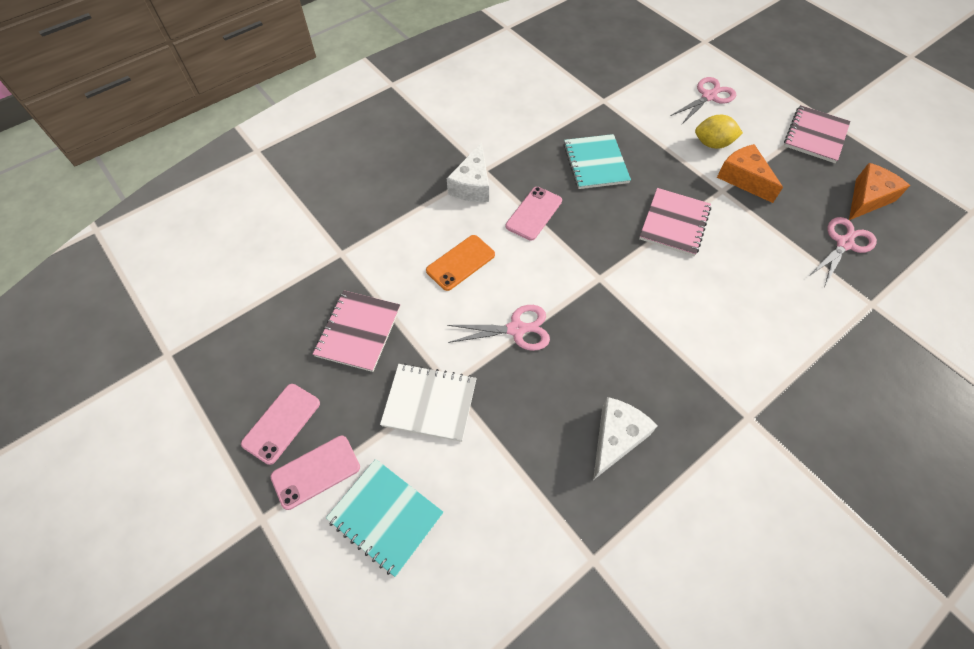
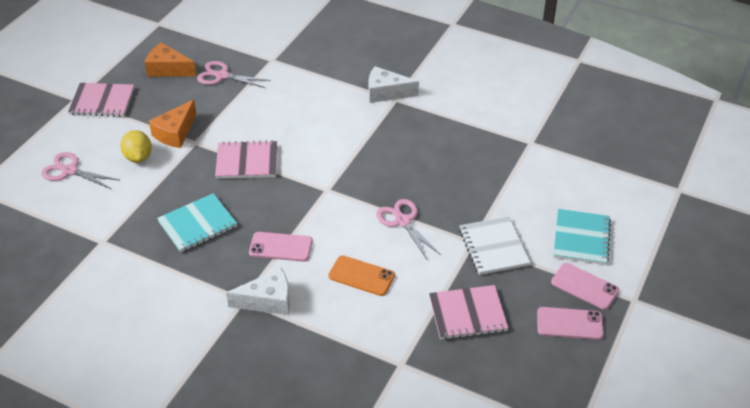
camera: 115 degrees left, 15 degrees down
white cheese [593,397,658,480] -> white cheese moved to [369,66,419,103]

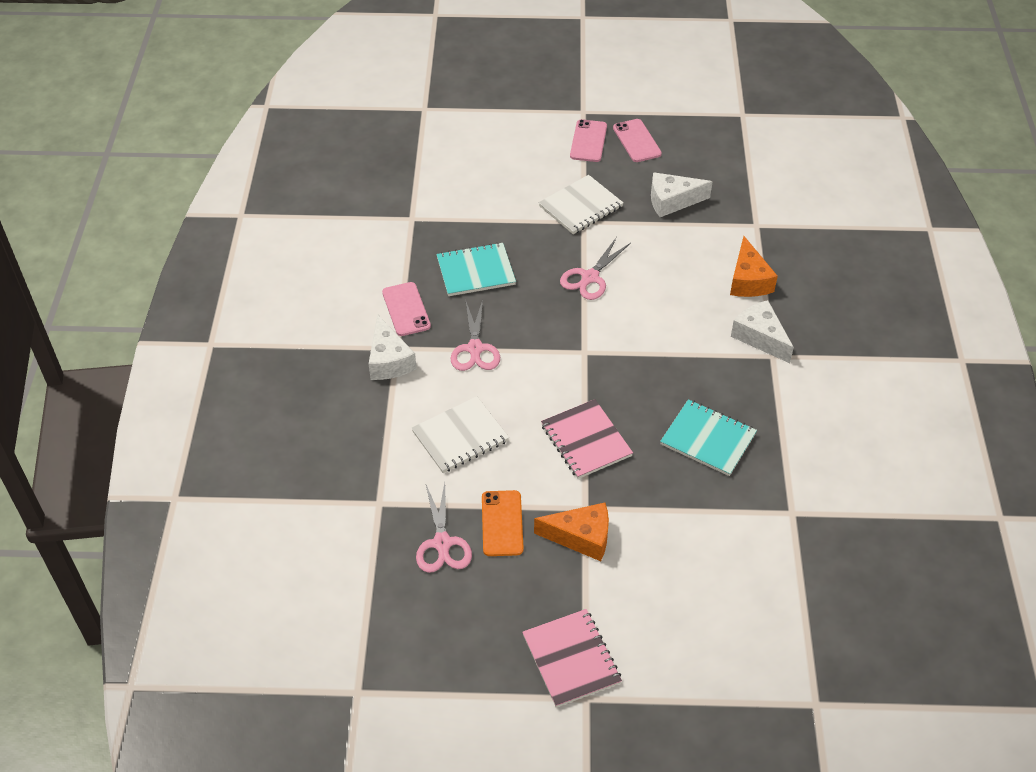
camera: 115 degrees left, 5 degrees up
pink scissors [41,152,119,189] -> pink scissors moved to [451,300,500,371]
yellow lemon [120,130,152,163] -> none
orange cheese [145,42,196,77] -> orange cheese moved to [730,236,778,297]
pink phone [249,232,313,262] -> pink phone moved to [382,282,431,336]
orange phone [328,255,395,296] -> orange phone moved to [482,490,524,556]
pink notebook [429,285,508,340] -> white cheese [651,172,713,217]
turquoise notebook [554,209,611,265] -> turquoise notebook moved to [436,242,516,296]
none -> white notebook [412,396,509,473]

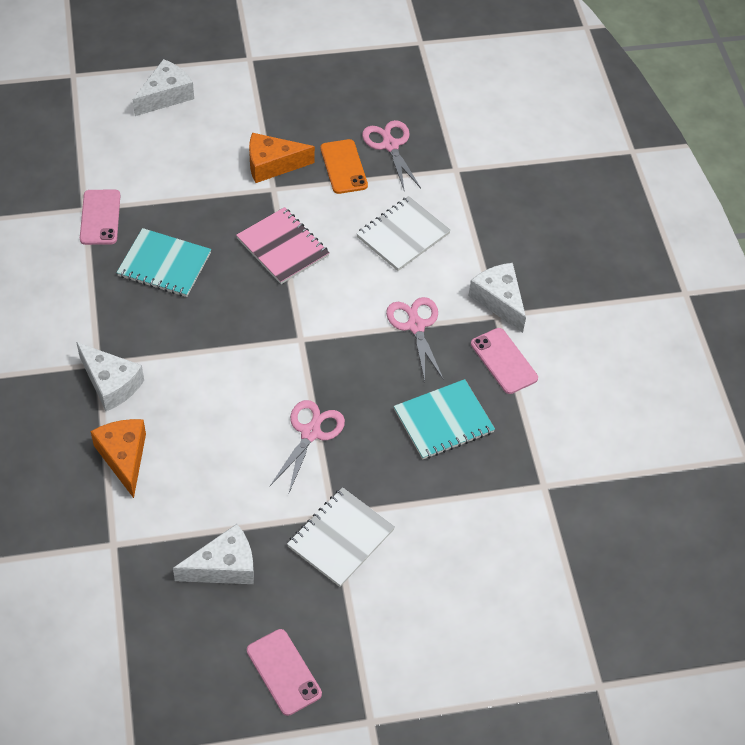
camera: 165 degrees right, 5 degrees up
pink notebook [522,609,622,708] -> none
pink phone [570,119,607,162] -> pink phone moved to [80,190,120,245]
none -> white cheese [133,59,194,116]

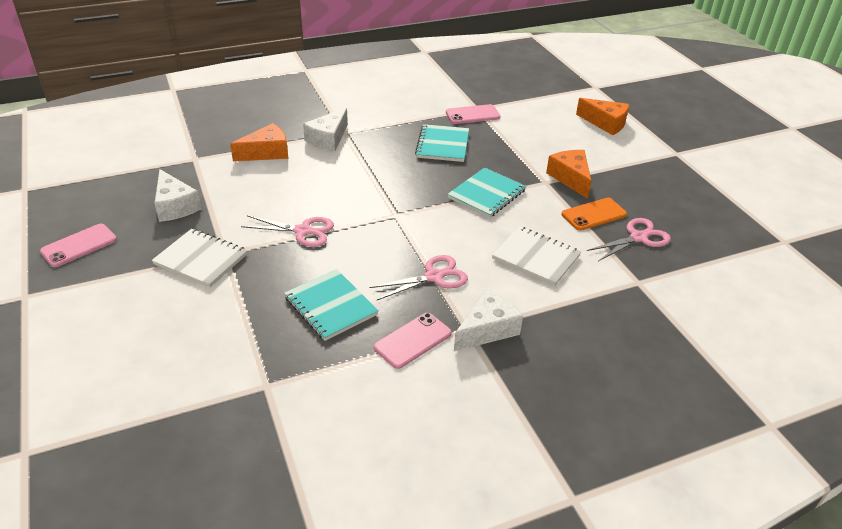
camera: 80 degrees right, 15 degrees down
white cheese [133,59,194,116] -> orange cheese [576,98,629,135]
pink notebook [236,207,330,284] -> turquoise notebook [447,167,526,218]

